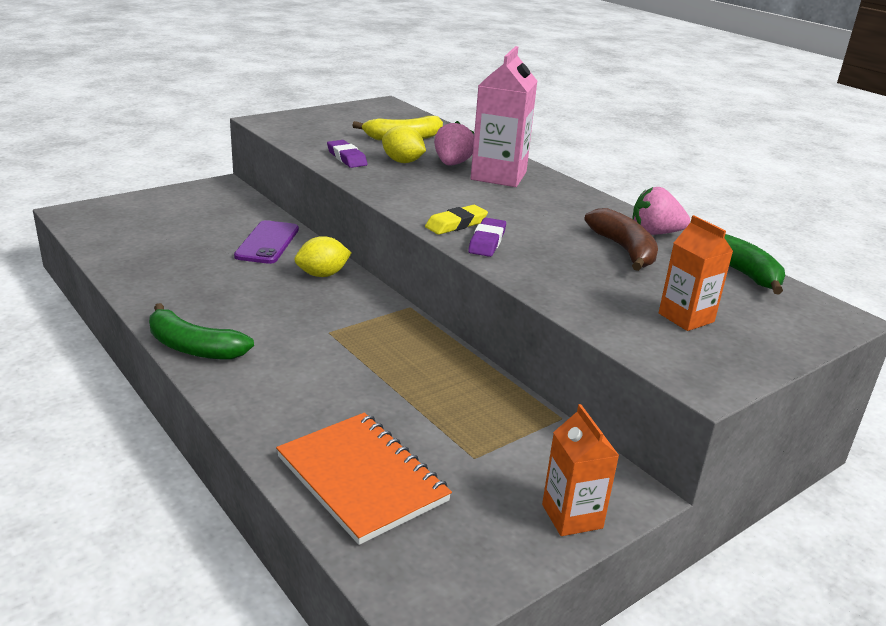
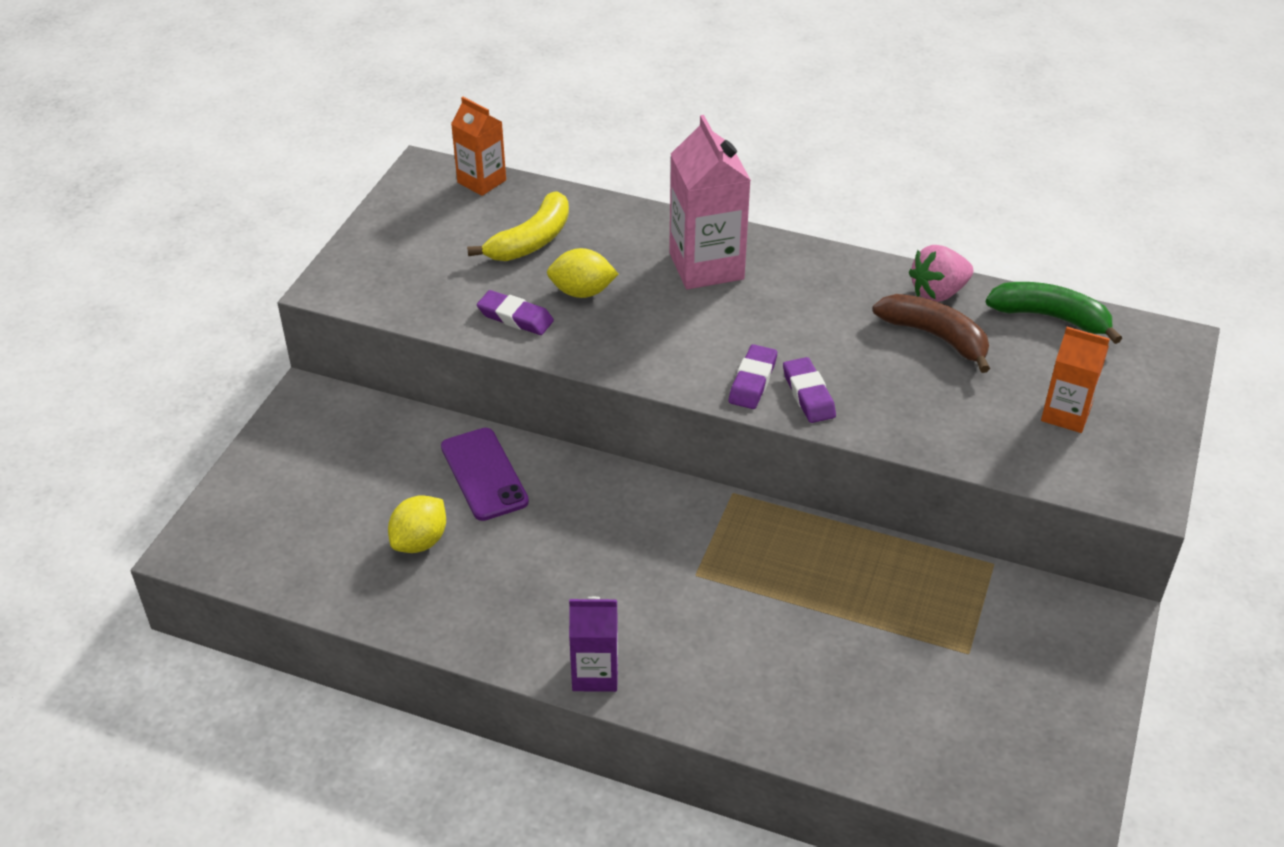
camera: 30 degrees left, 15 degrees up
green banana [149,303,254,360] -> purple carton [569,597,618,692]
orange notebook [276,412,452,545] -> none
yellow lemon [294,236,351,277] -> yellow lemon moved to [388,495,446,553]
yellow eraser [425,205,488,235] -> purple eraser [729,344,777,409]
pink strawberry [434,121,474,165] -> none
orange carton [542,404,619,536] -> orange carton moved to [451,97,506,196]

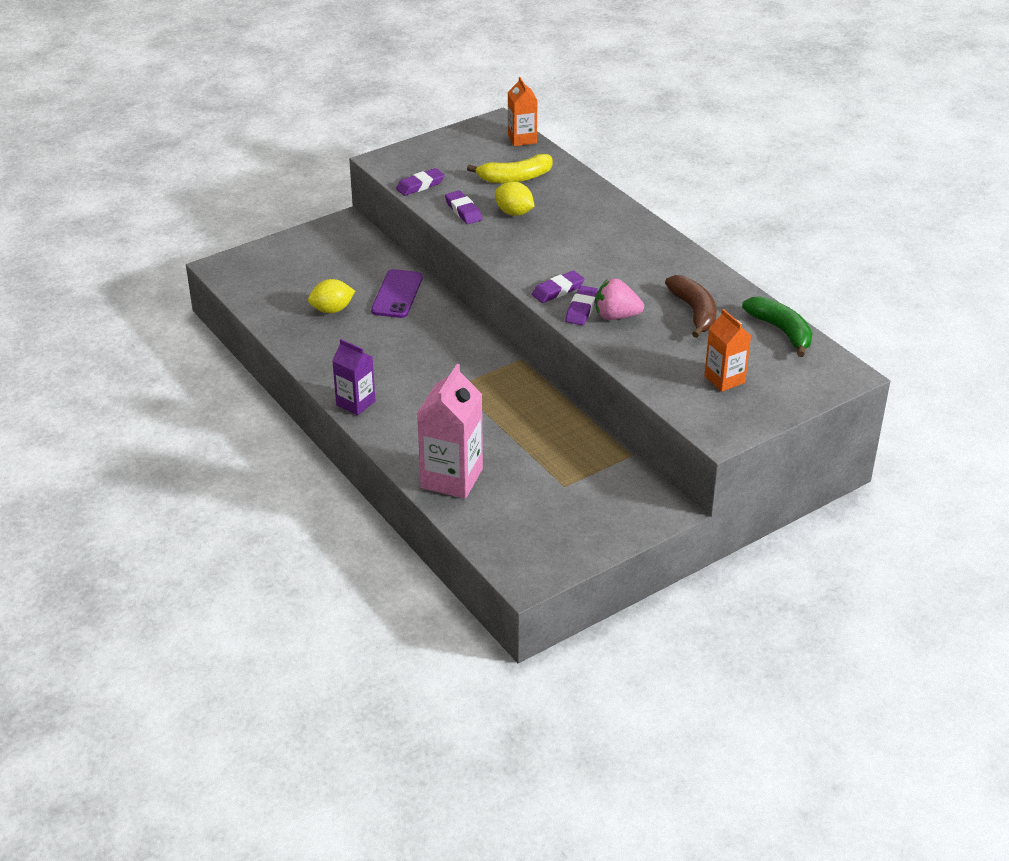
camera: 35 degrees right, 5 degrees down
pink carton [669,115,750,289] -> pink carton moved to [417,364,483,499]
pink strawberry [909,245,973,302] -> pink strawberry moved to [596,278,644,320]
none -> purple eraser [396,168,445,196]

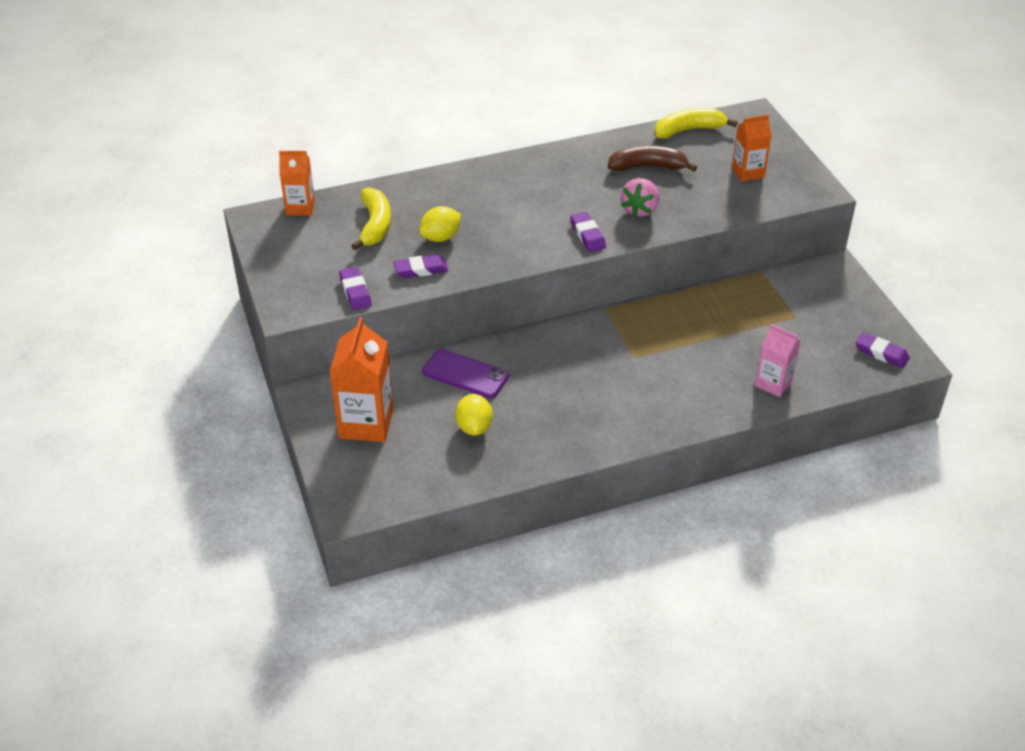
camera: 75 degrees left, 5 degrees up
purple carton [332,339,375,415] -> none
pink carton [417,364,483,499] -> pink carton [755,324,801,397], size x0.61
purple eraser [566,286,598,325] -> purple eraser moved to [855,332,910,368]
green banana [742,296,813,357] -> yellow banana [654,108,738,139]
none -> orange carton [330,317,393,442]

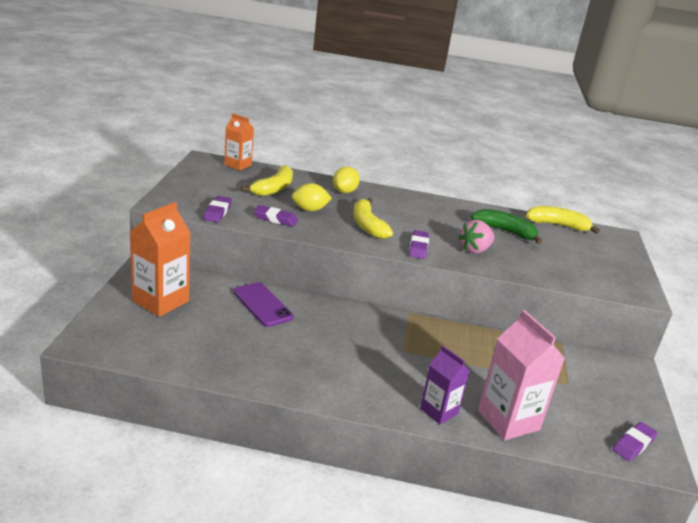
camera: 25 degrees right, 15 degrees down
yellow lemon [455,394,493,436] -> yellow lemon moved to [333,166,360,193]
brown banana [608,145,697,171] -> green banana [471,209,543,244]
orange carton [732,115,772,182] -> none
pink carton [755,324,801,397] -> pink carton [478,310,565,440], size x1.63
purple eraser [855,332,910,368] -> purple eraser turned 75 degrees clockwise [612,422,658,461]
none -> yellow banana [353,198,393,239]
none -> purple carton [420,346,470,424]

